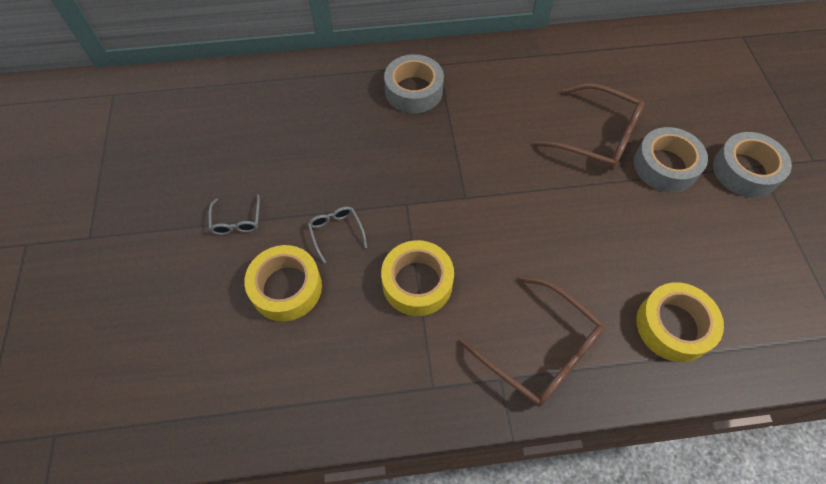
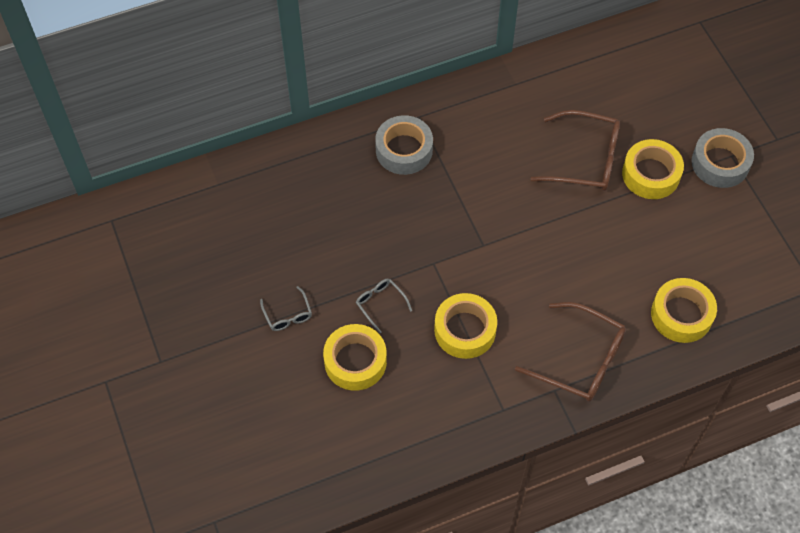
camera: 15 degrees left, 0 degrees up
grey tape [634,127,708,192] -> yellow tape [622,139,684,199]

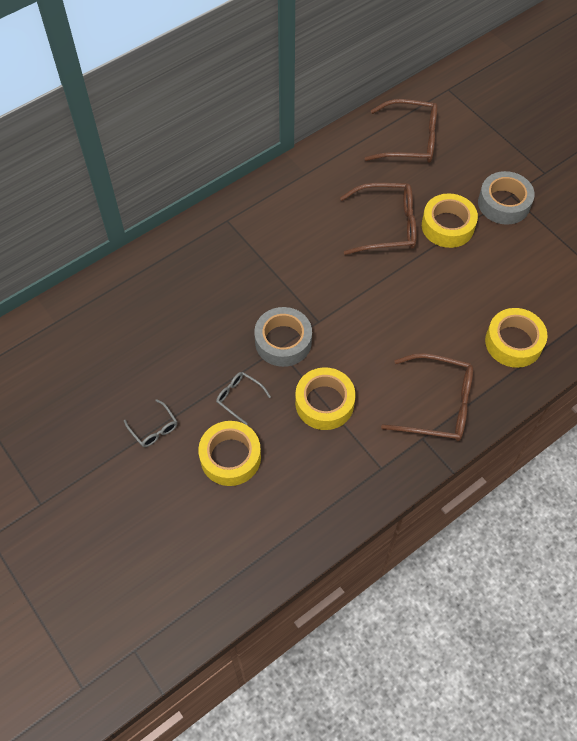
camera: 15 degrees left, 0 degrees up
grey tape [375,115,433,175] -> grey tape moved to [254,307,312,367]
none -> brown glasses [365,99,438,163]

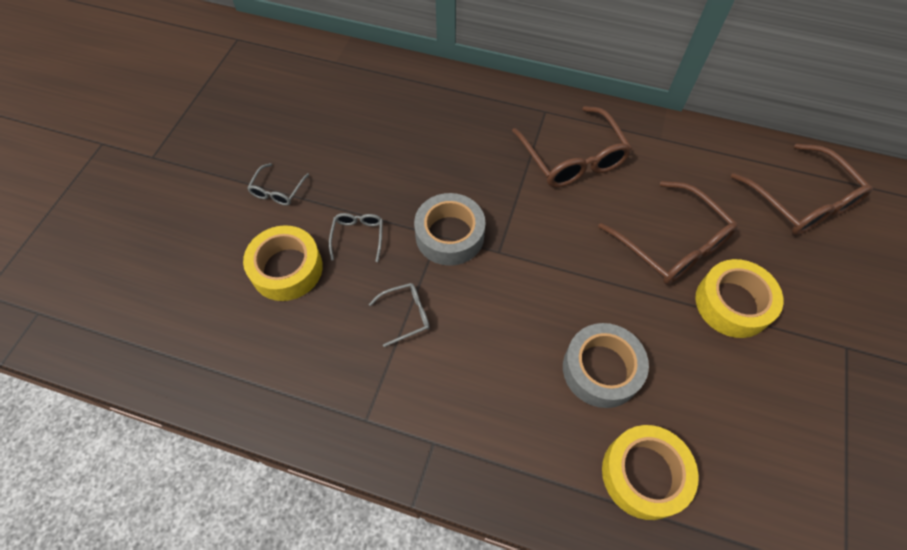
camera: 55 degrees right, 0 degrees up
yellow tape [295,367,355,430] -> grey glasses [369,283,430,347]
brown glasses [381,353,473,441] -> brown glasses moved to [512,106,632,187]
grey tape [478,171,535,225] -> grey tape moved to [563,323,649,408]

